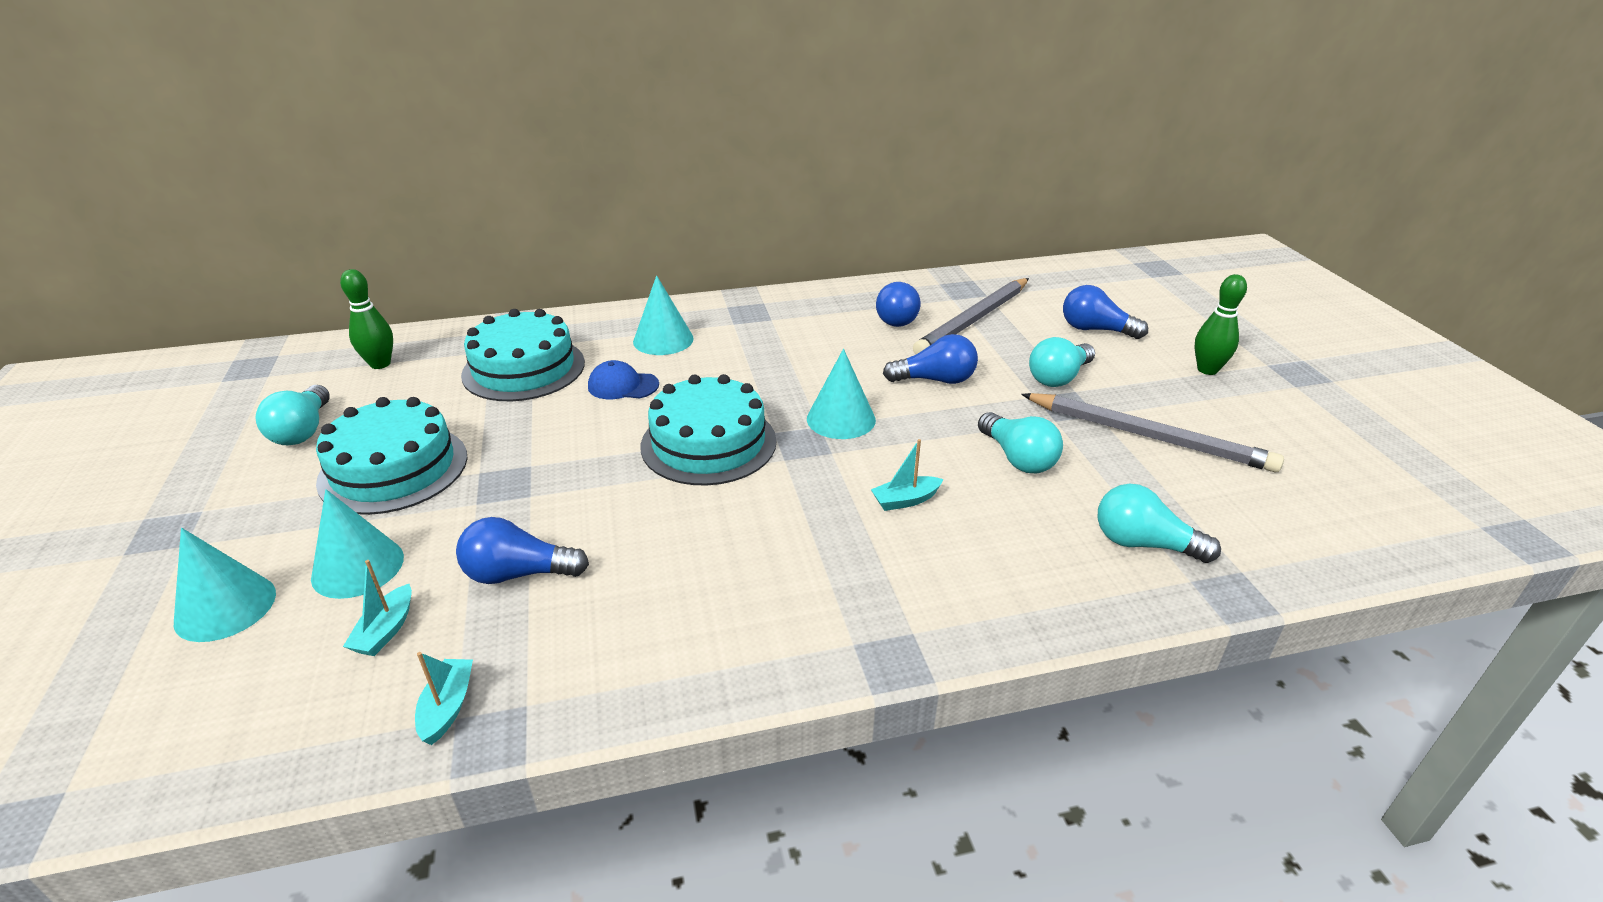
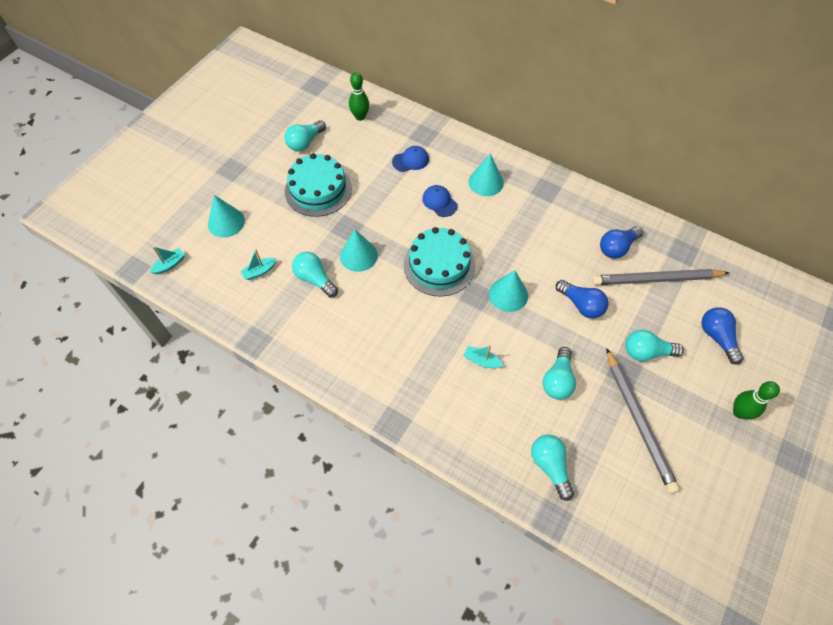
camera: 45 degrees right, 25 degrees up
turquoise cone [311,489,404,599] -> turquoise cone moved to [340,230,378,272]
turquoise boat [415,652,473,745] -> turquoise boat moved to [150,247,185,274]
blue light bulb [456,517,589,584] -> turquoise light bulb [292,252,338,297]
turquoise cake [461,309,585,401] -> blue cap [392,146,429,172]

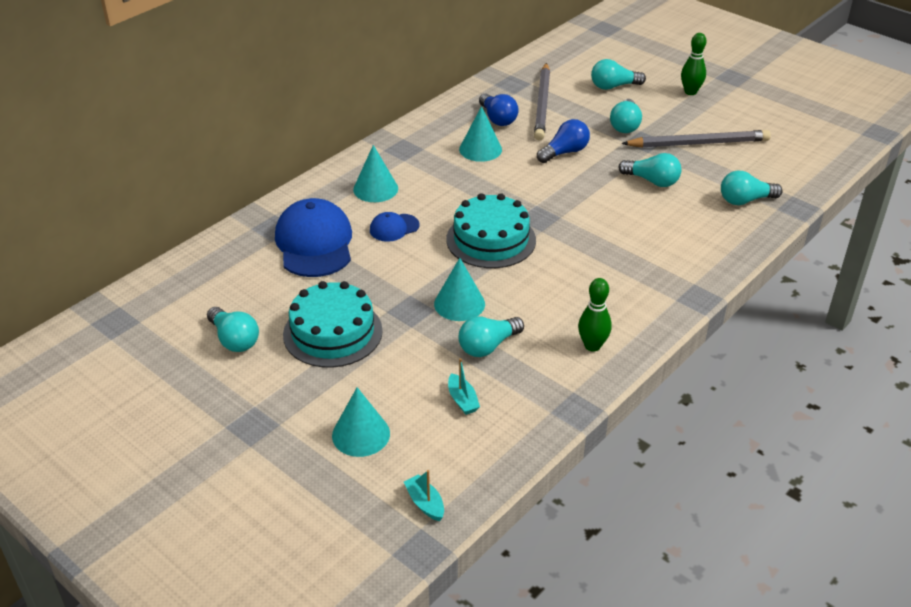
camera: 80 degrees left, 20 degrees down
green bowling pin [349,72,369,121] -> green bowling pin moved to [578,278,612,352]
blue cap [392,146,429,172] -> blue cap [275,198,352,277], size x2.04
turquoise boat [463,345,503,368] -> none
turquoise cone [489,270,528,312] -> turquoise cone moved to [459,106,502,162]
blue light bulb [701,307,744,365] -> turquoise light bulb [591,59,646,90]

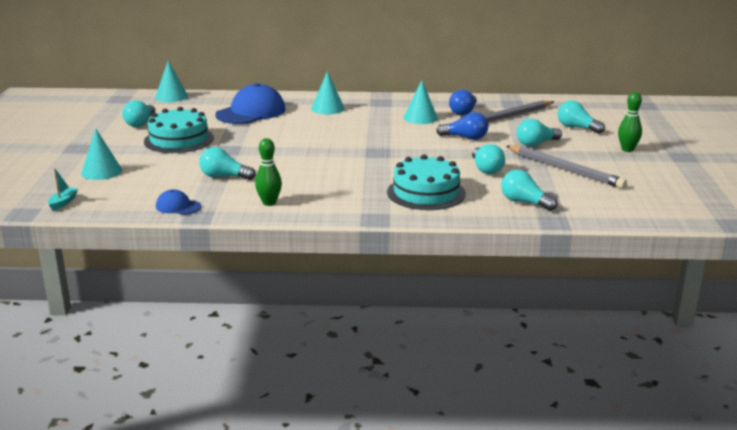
camera: 50 degrees right, 15 degrees down
blue cap [370,212,420,242] -> blue cap moved to [156,189,202,215]
turquoise cone [434,258,485,321] -> turquoise cone moved to [155,61,188,102]
turquoise cake [446,193,536,268] -> turquoise cake moved to [387,154,466,210]
turquoise boat [448,358,480,415] -> none

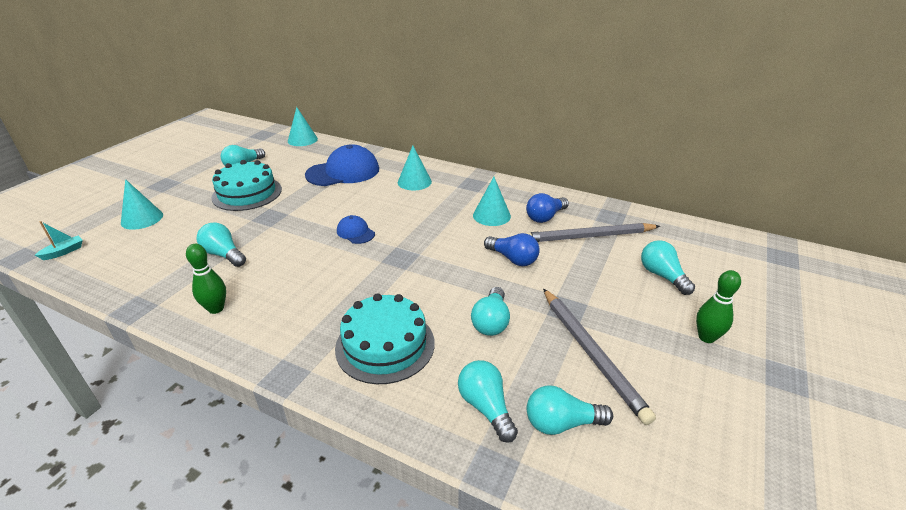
camera: 25 degrees right, 10 degrees up
blue cap [156,189,202,215] -> blue cap moved to [337,215,375,244]
turquoise light bulb [517,119,562,147] -> turquoise light bulb moved to [527,385,613,435]

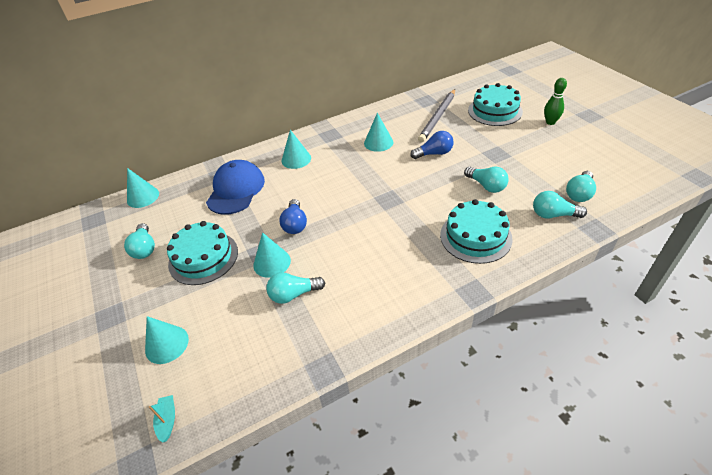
camera: 50 degrees left, 10 degrees up
green bowling pin [186,244,226,314] -> none
blue cap [337,215,375,244] -> none
blue light bulb [526,193,569,223] -> blue light bulb moved to [280,199,307,234]
grey pencil [543,288,656,425] -> none
turquoise light bulb [641,240,695,295] -> turquoise cake [468,83,523,126]
none -> turquoise cone [253,232,291,278]

